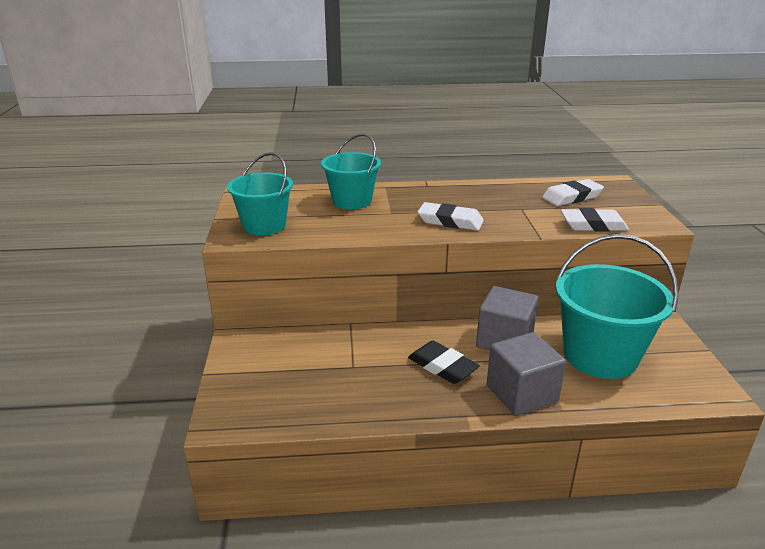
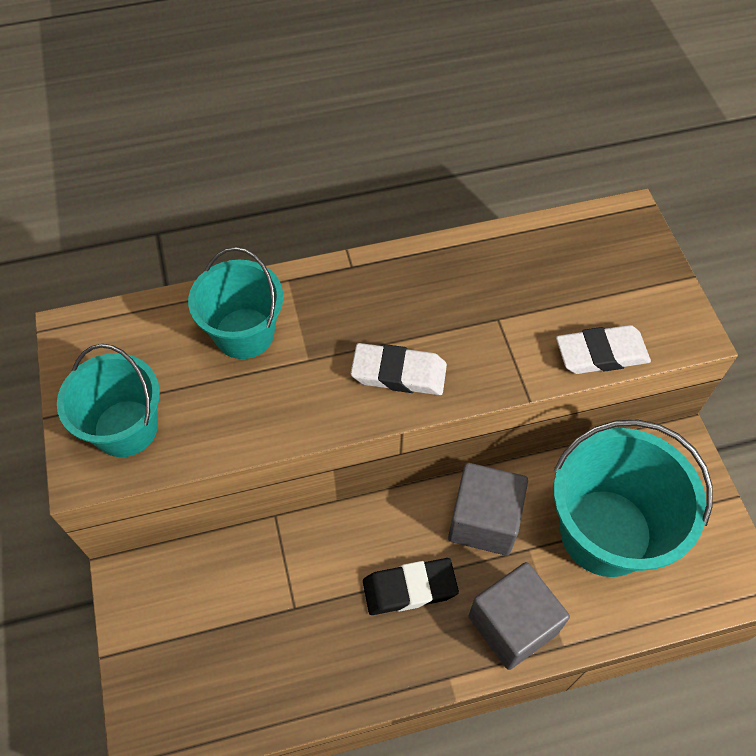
camera: 10 degrees left, 30 degrees up
black eraser [408,341,480,384] -> black eraser turned 45 degrees counterclockwise [363,558,459,615]
white eraser [542,179,604,206] -> none

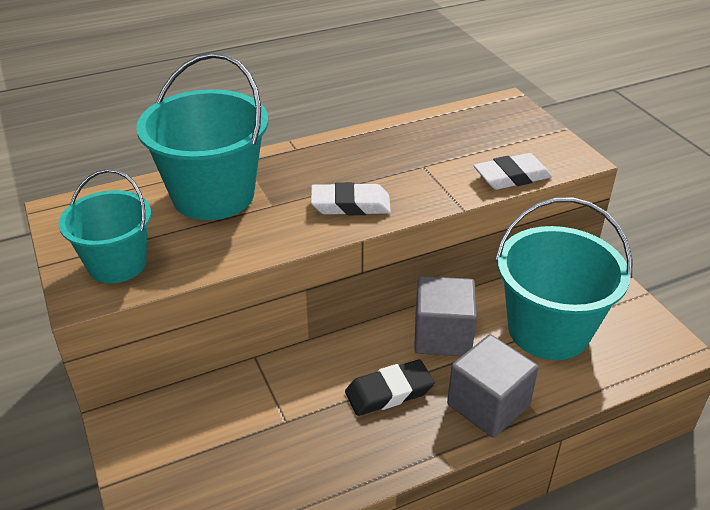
camera: 10 degrees left, 20 degrees down
turquoise bucket [188,247,283,359] -> turquoise bucket [136,53,268,220], size x1.58

